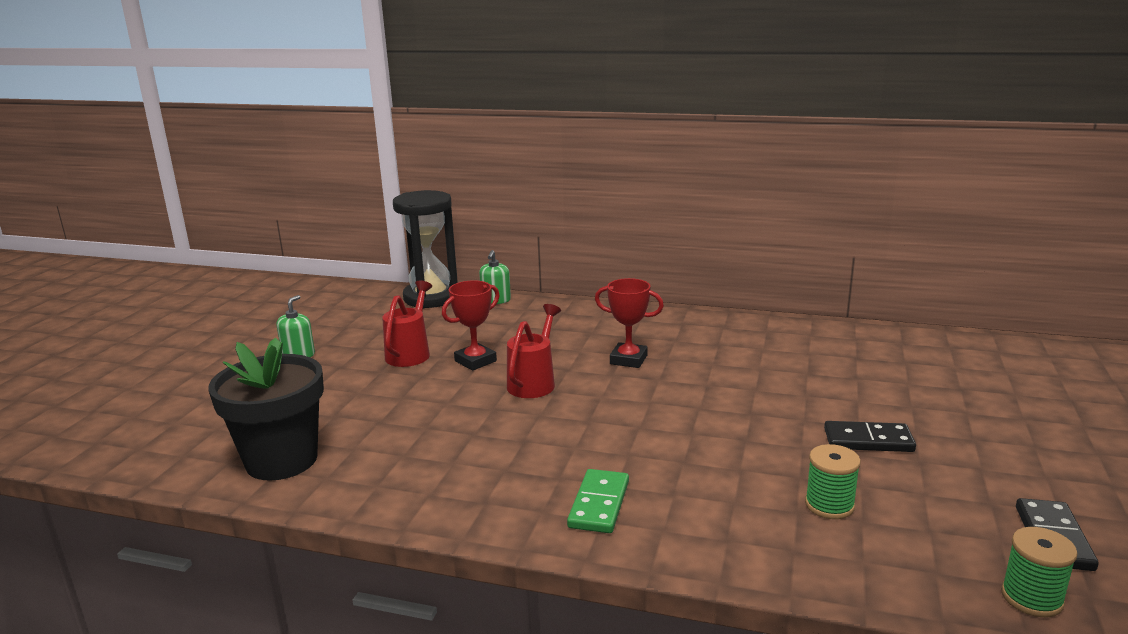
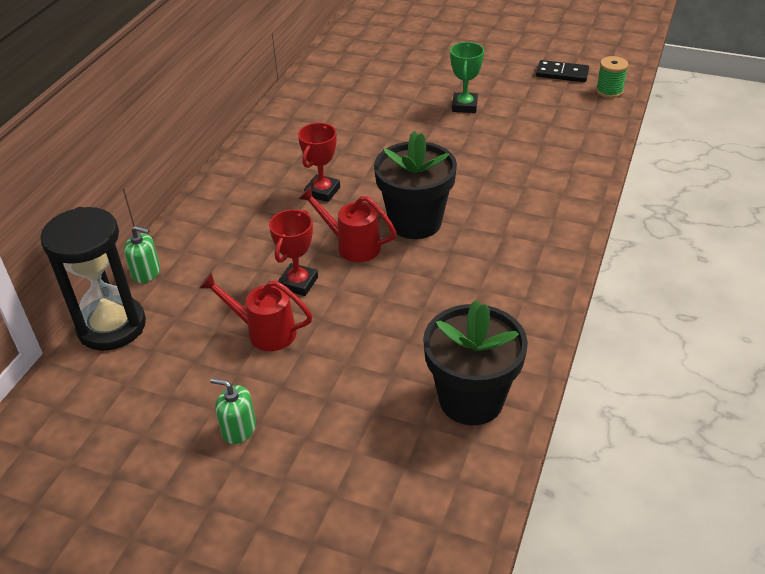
camera: 85 degrees left, 20 degrees up
red trophy [442,280,500,371] -> red trophy turned 60 degrees clockwise [269,210,318,296]
green domino [567,469,629,533] -> none
green spool [805,444,861,519] -> none
black domino [824,421,916,452] -> green trophy [450,42,484,113]
none -> black flower pot [374,131,457,239]

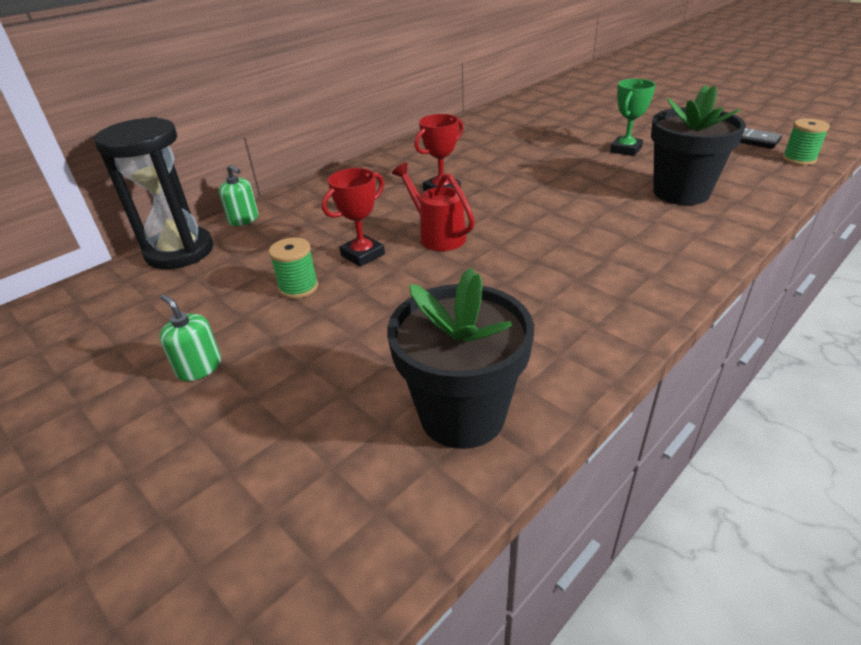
camera: 25 degrees right, 5 degrees down
red watering can [199,273,312,351] -> green spool [269,237,318,299]
black flower pot [374,131,457,239] -> black flower pot moved to [651,85,746,205]

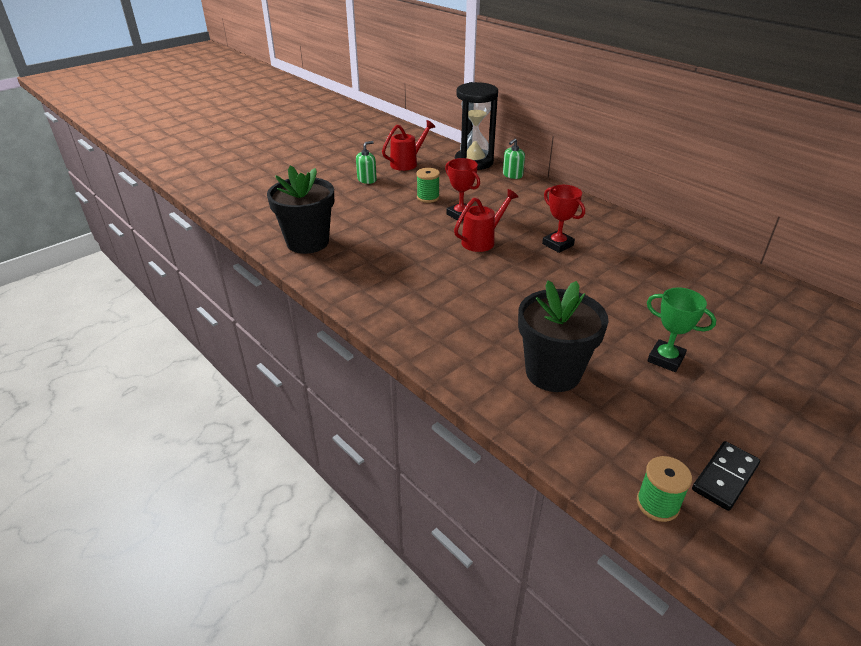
camera: 90 degrees right, 0 degrees up
none -> red watering can [382,120,435,171]

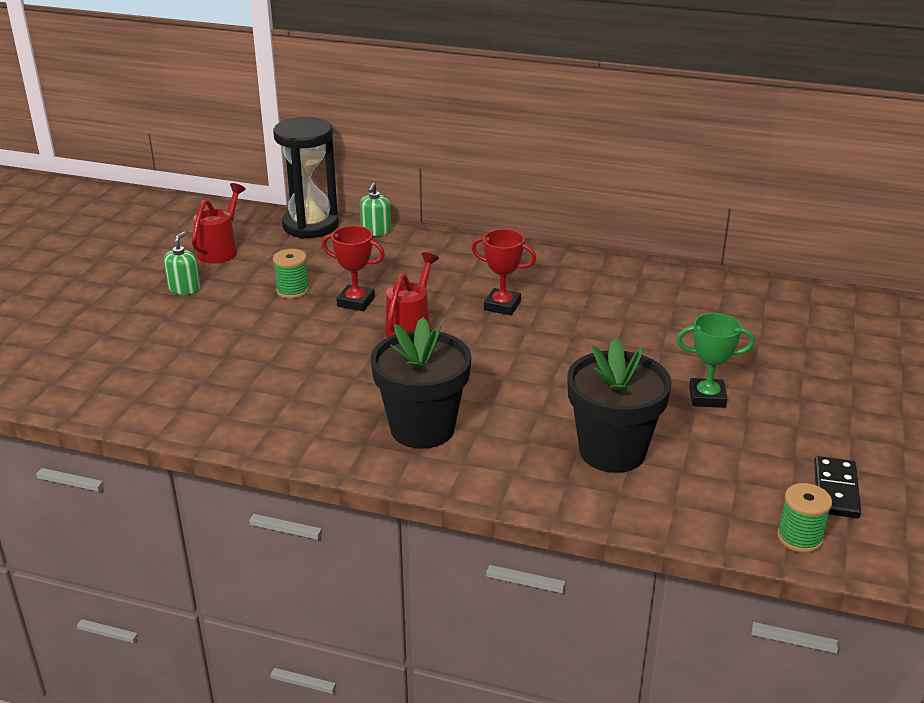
camera: 30 degrees left, 5 degrees down
black flower pot [267,166,334,254] -> black flower pot moved to [371,317,471,449]

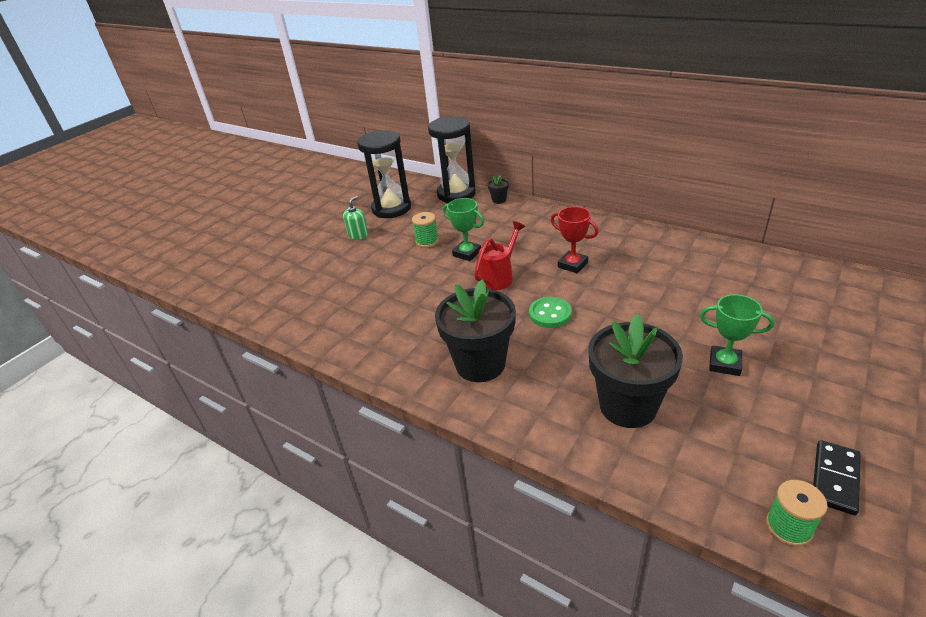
camera: 20 degrees right, 5 degrees up
red watering can [192,183,246,264] -> black hourglass [357,130,411,218]
red trophy [322,226,385,311] -> green trophy [443,198,484,261]
green soap dispenser [360,183,391,236] -> black flower pot [488,176,509,204]
none -> green button [529,297,572,328]

